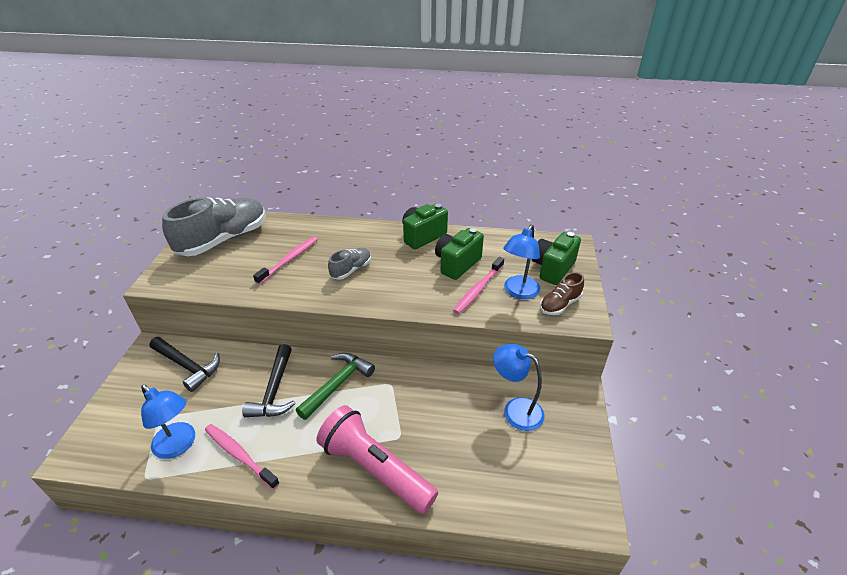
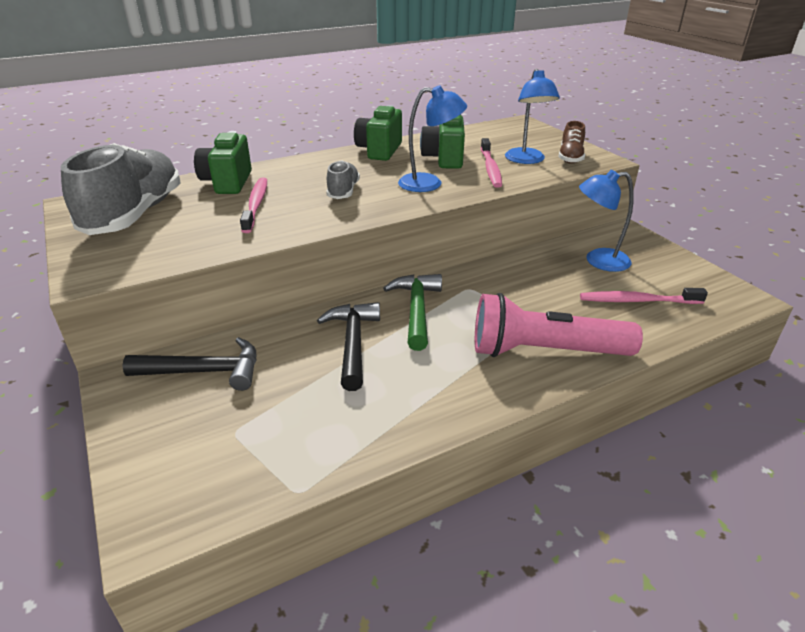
camera: 35 degrees left, 5 degrees down
blue lamp [141,385,195,459] -> blue lamp moved to [398,85,467,192]
pink toothbrush [205,424,280,490] -> pink toothbrush moved to [580,288,708,304]
black hammer [242,344,296,417] -> black hammer turned 150 degrees counterclockwise [317,302,380,391]
green camera [532,232,581,285] -> green camera moved to [194,131,252,194]

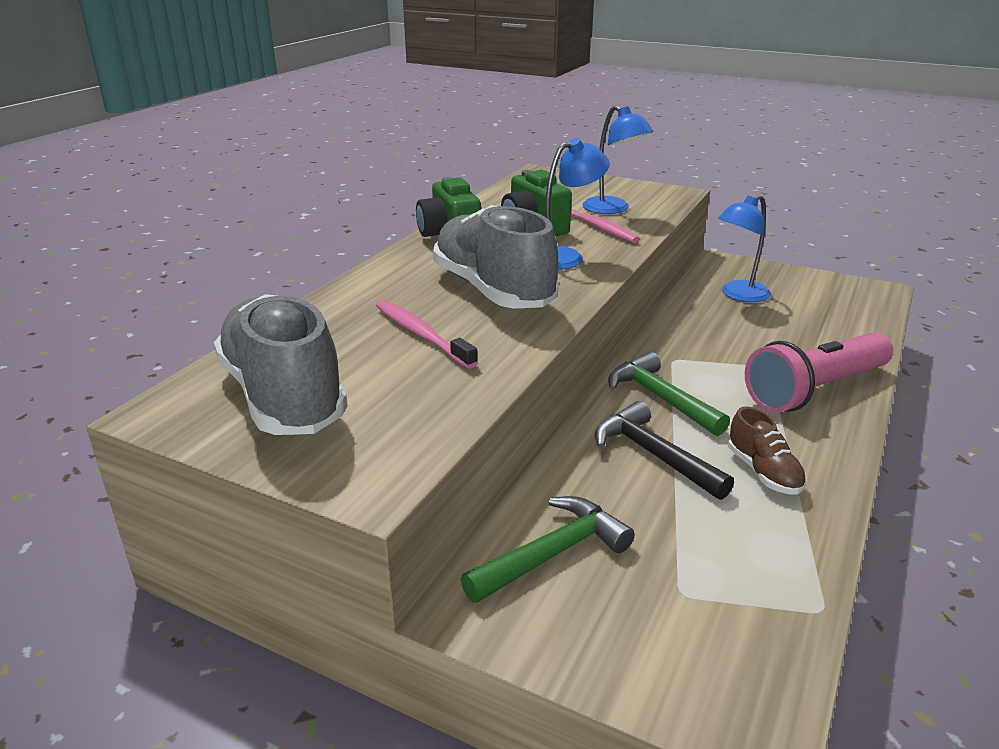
camera: 35 degrees left, 5 degrees down
black hammer [122,337,256,391] -> green hammer [461,496,635,603]
green camera [194,131,252,194] -> none
grey shoe [326,160,360,199] -> grey shoe [433,205,559,309], size x2.08
brown shoe [558,121,585,164] -> brown shoe moved to [728,406,807,495]
pink toothbrush [580,288,708,304] -> none

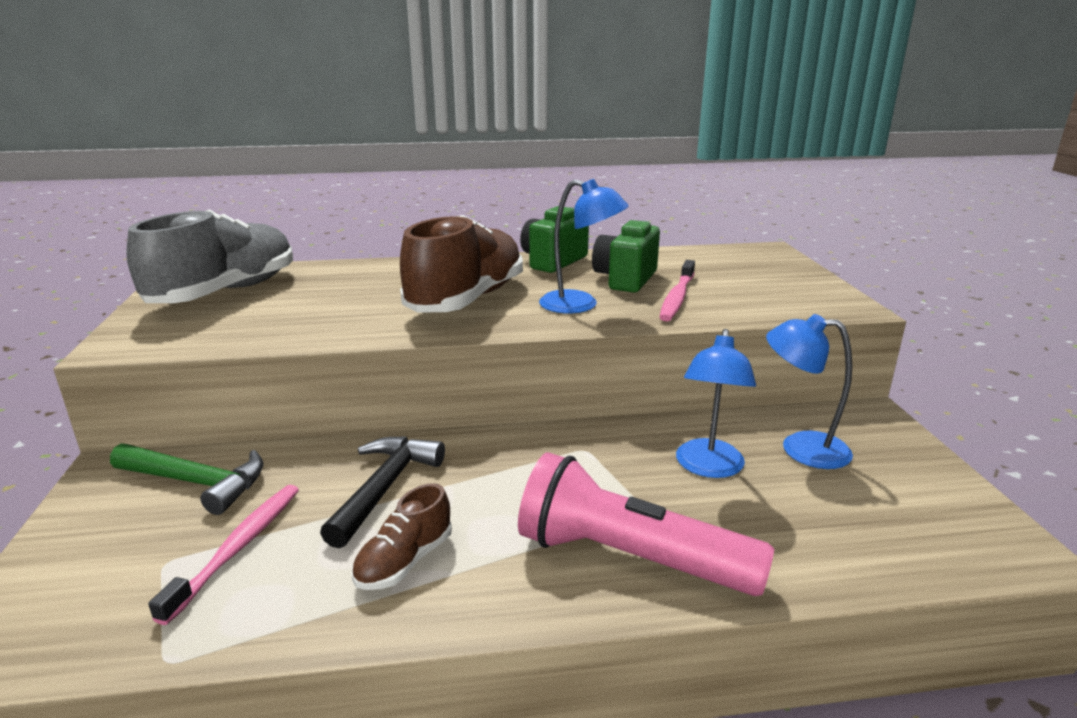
camera: 55 degrees right, 5 degrees down
pink toothbrush [376,300,478,368] -> pink toothbrush moved to [148,485,299,625]
grey shoe [433,205,559,309] -> brown shoe [400,215,523,313]
blue lamp [582,105,653,214] -> blue lamp moved to [676,329,756,478]
green hammer [608,352,730,436] -> none

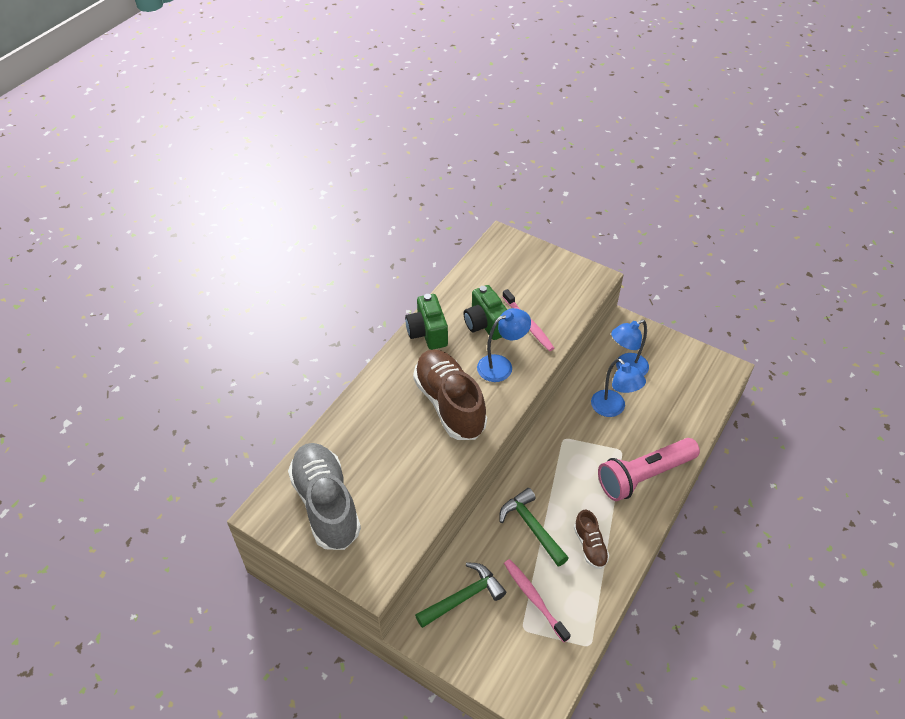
camera: 50 degrees left, 25 degrees up
black hammer [320,436,445,548] -> green hammer [499,488,569,566]

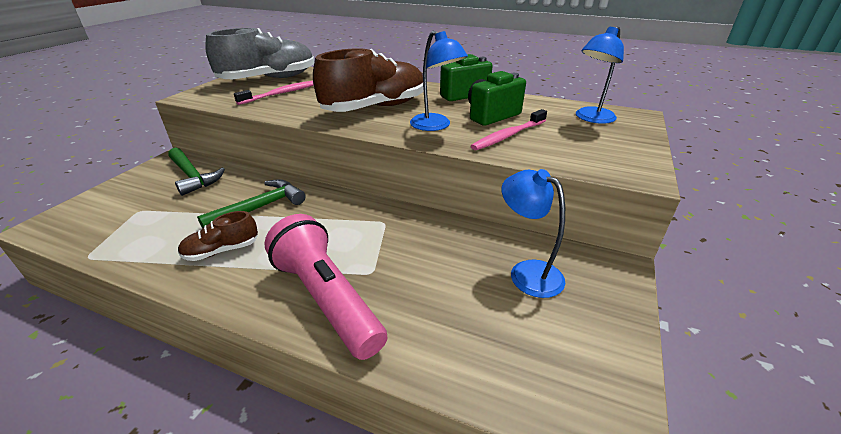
camera: 80 degrees right, 15 degrees down
pink toothbrush [504,559,571,643] -> pink toothbrush moved to [234,81,314,105]
blue lamp [591,358,646,417] -> blue lamp moved to [576,26,624,124]

